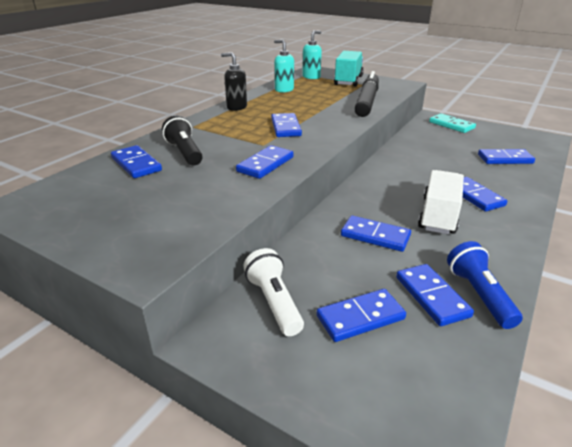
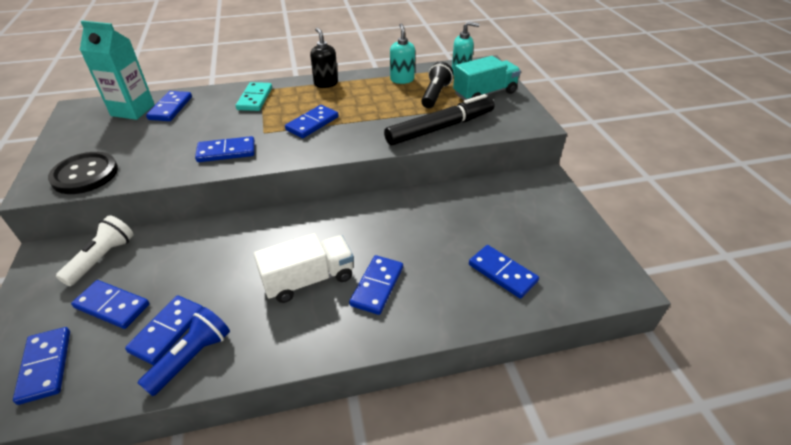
camera: 45 degrees right, 10 degrees up
black flashlight [162,116,203,165] -> black flashlight moved to [421,62,453,108]
blue domino [341,215,411,252] -> blue domino moved to [13,327,70,405]
turquoise domino [429,113,476,133] -> turquoise domino moved to [236,82,272,111]
none -> black button [48,152,118,194]
none -> turquoise carton [80,21,155,120]

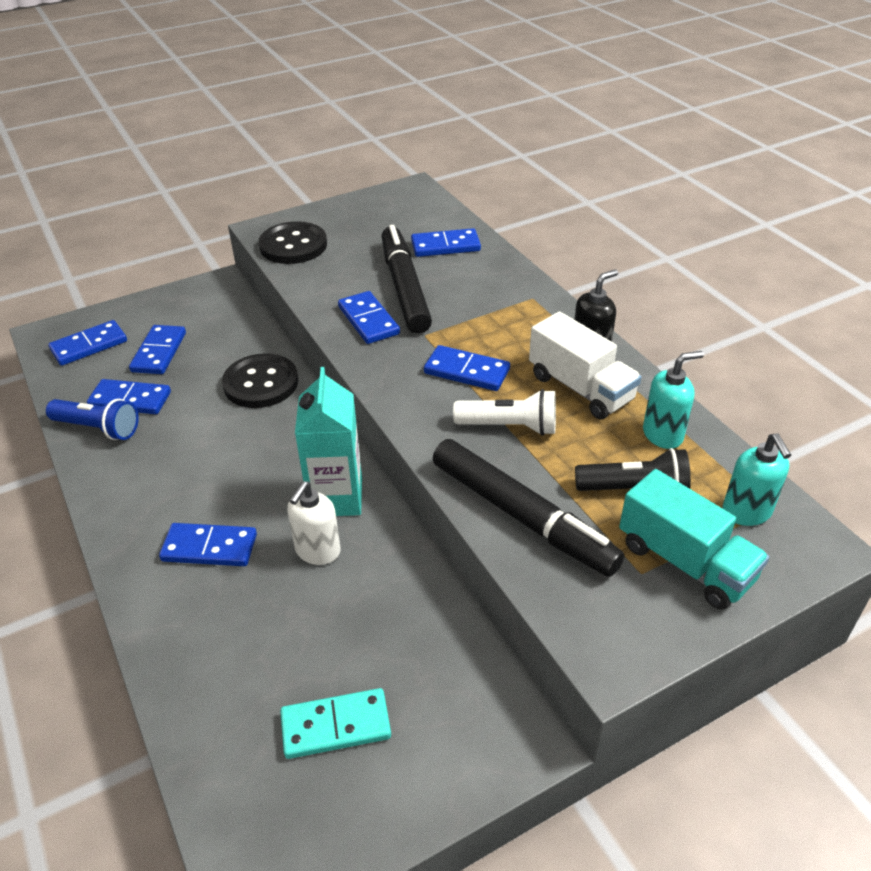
camera: 75 degrees right, 0 degrees up
white flashlight [56,215,134,286] -> white flashlight moved to [453,389,556,436]
turquoise carton [80,21,155,120] -> turquoise carton moved to [295,367,362,516]
turquoise domino [236,82,272,111] -> turquoise domino moved to [280,688,391,759]
white truck [254,233,354,303] -> white truck moved to [529,311,641,419]
blue domino [469,245,539,299] -> none
none -> black button [222,353,298,408]
none -> white soap dispenser [287,481,341,565]
none -> black marker [382,225,432,334]

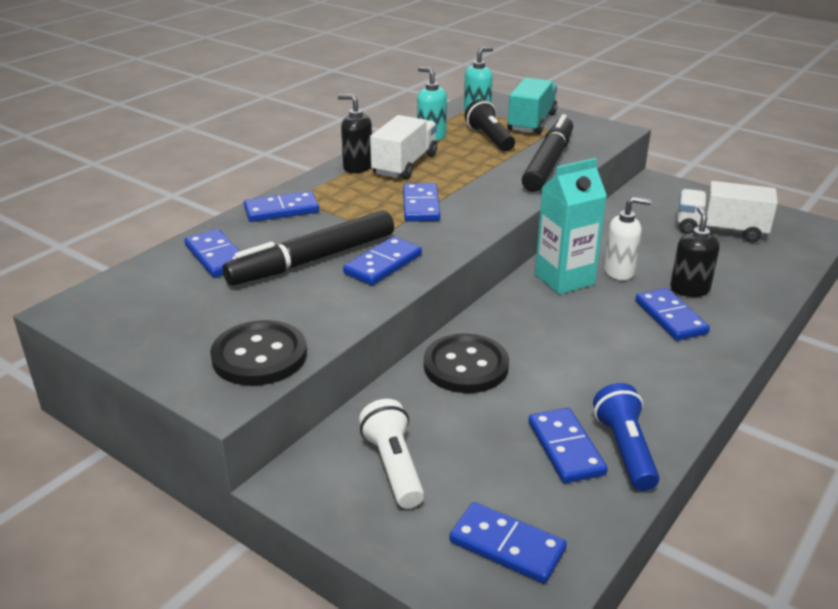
camera: 115 degrees left, 10 degrees down
blue domino [129,325,186,374] -> blue domino moved to [244,191,319,222]
turquoise domino [280,688,391,759] -> white truck [677,181,778,243]
white flashlight [453,389,556,436] -> white flashlight moved to [359,399,424,508]
none -> black soap dispenser [670,206,720,297]

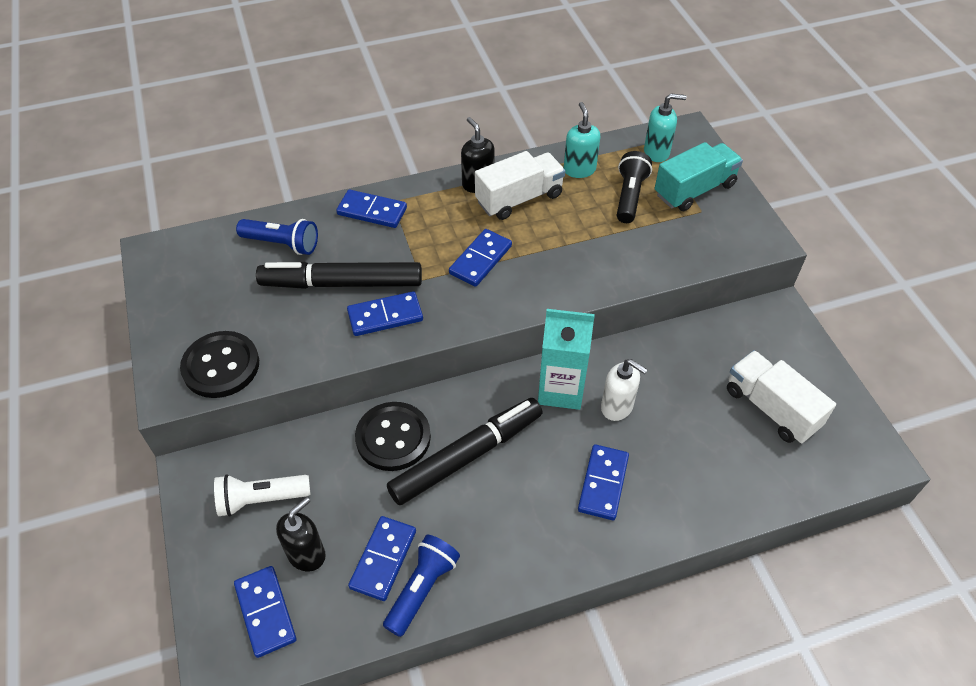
camera: 35 degrees right, 20 degrees up
blue domino [184,229,240,278] -> blue flashlight [236,219,318,255]
white flashlight [359,399,424,508] -> white flashlight turned 120 degrees counterclockwise [214,474,310,517]
black marker [522,114,573,192] -> black marker moved to [387,398,543,505]
black soap dispenser [670,206,720,297] -> black soap dispenser moved to [276,497,326,571]

